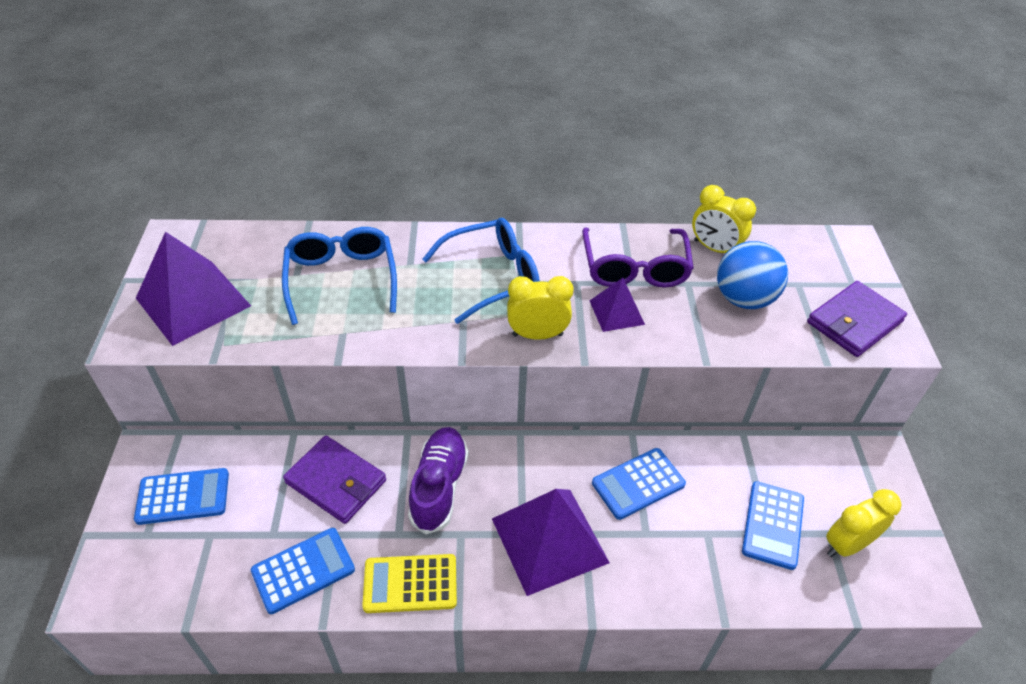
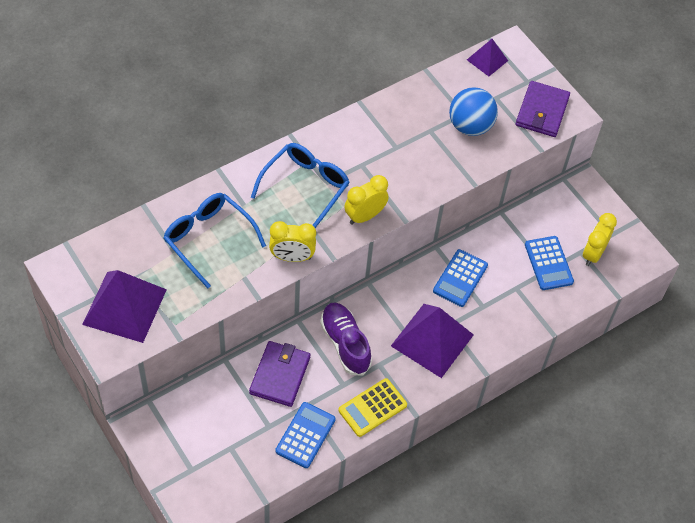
camera: 35 degrees left, 10 degrees up
blue calculator [134,468,229,525] -> none
purple wallet [283,436,386,524] -> purple wallet turned 75 degrees counterclockwise [249,341,311,407]
purple glasses [582,228,694,288] -> none
purple pyramid [590,278,645,332] -> purple pyramid moved to [467,39,508,76]
yellow clock [692,185,756,253] -> yellow clock moved to [269,221,316,262]

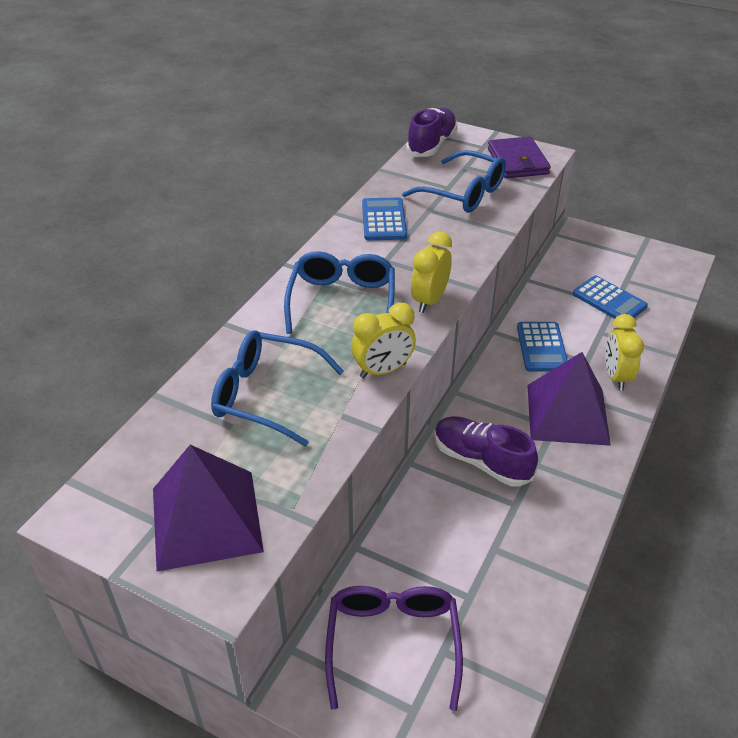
camera: 25 degrees left, 15 degrees down
purple wallet [249,341,311,407] -> none
blue calculator [275,402,336,468] -> blue calculator moved to [362,197,407,240]
yellow calculator [339,378,407,437] -> none
blue ball [449,87,498,136] -> blue glasses [402,150,506,213]
purple pyramid [467,39,508,76] -> purple shoe [406,108,458,157]
yellow clock [583,213,617,266] -> yellow clock moved to [605,314,644,391]
none -> purple glasses [325,586,463,711]

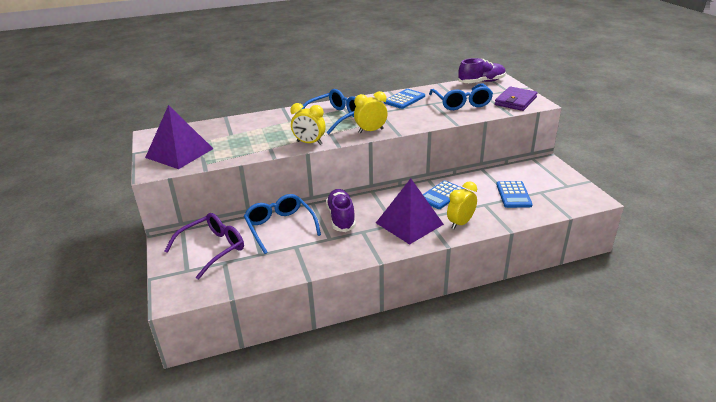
camera: 45 degrees right, 10 degrees down
blue glasses [211,330,344,446] -> blue glasses moved to [244,194,321,254]

